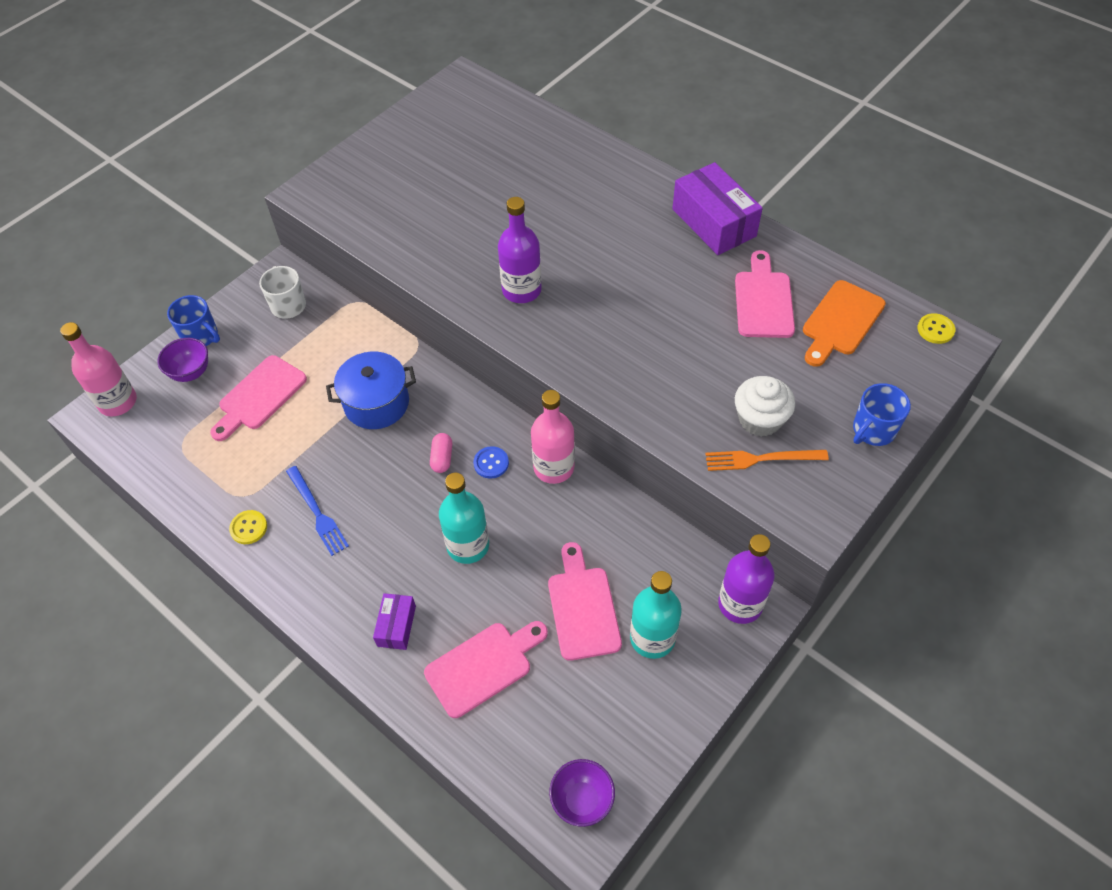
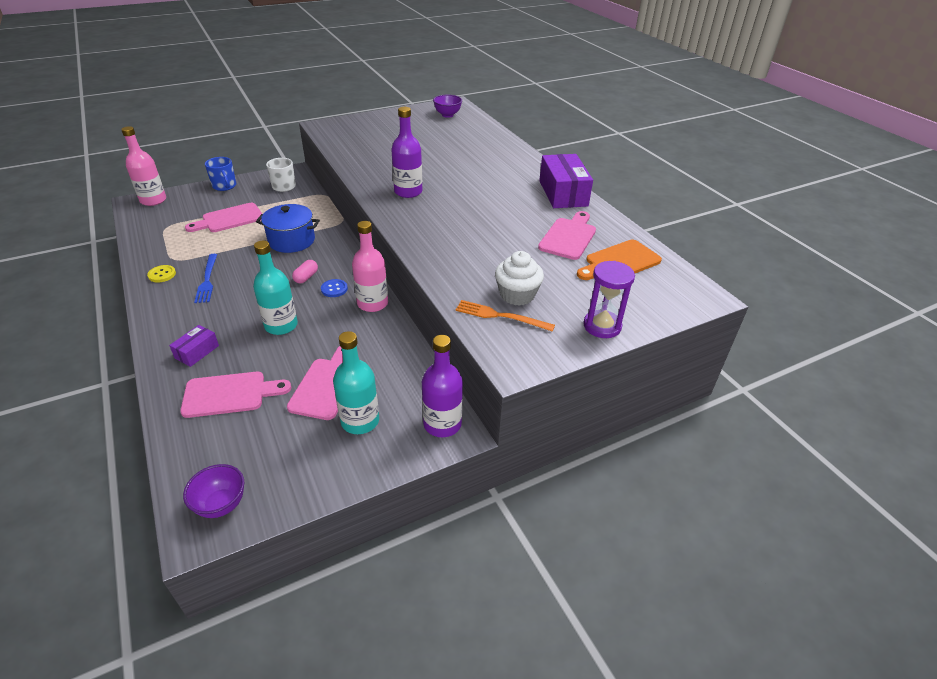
camera: 20 degrees right, 15 degrees down
purple bowl [157,338,208,382] -> purple bowl moved to [433,95,462,118]
blue mug [853,383,911,446] -> purple hourglass [583,261,635,338]
yellow button [918,313,955,344] -> none

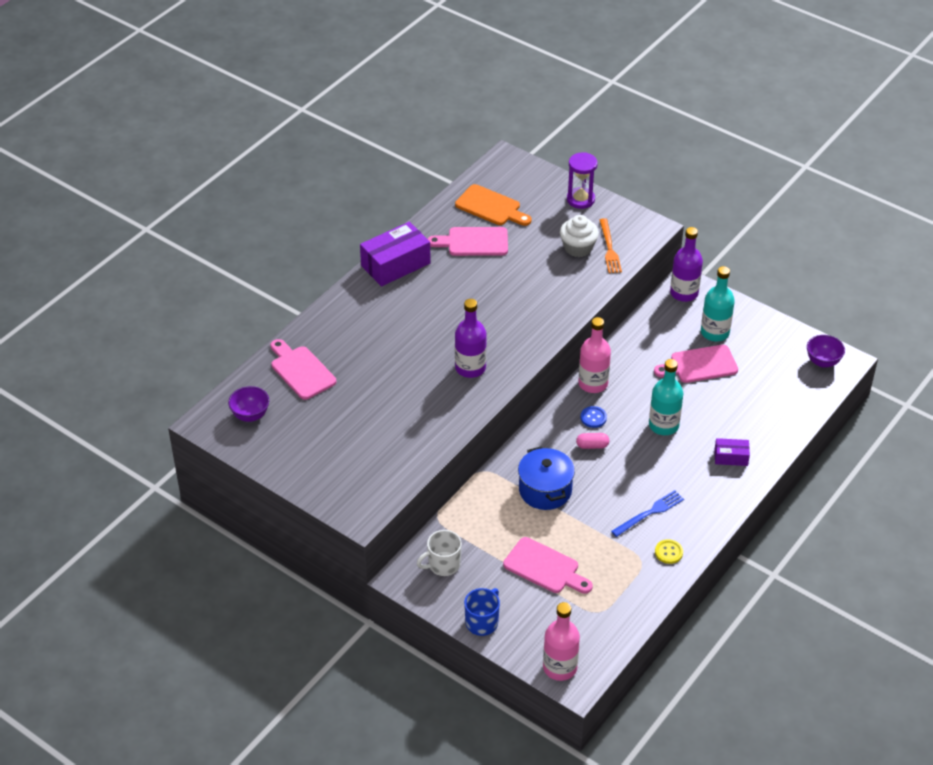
camera: 115 degrees left, 5 degrees up
pink cutting board [180,372,291,418] -> pink cutting board moved to [271,339,336,400]

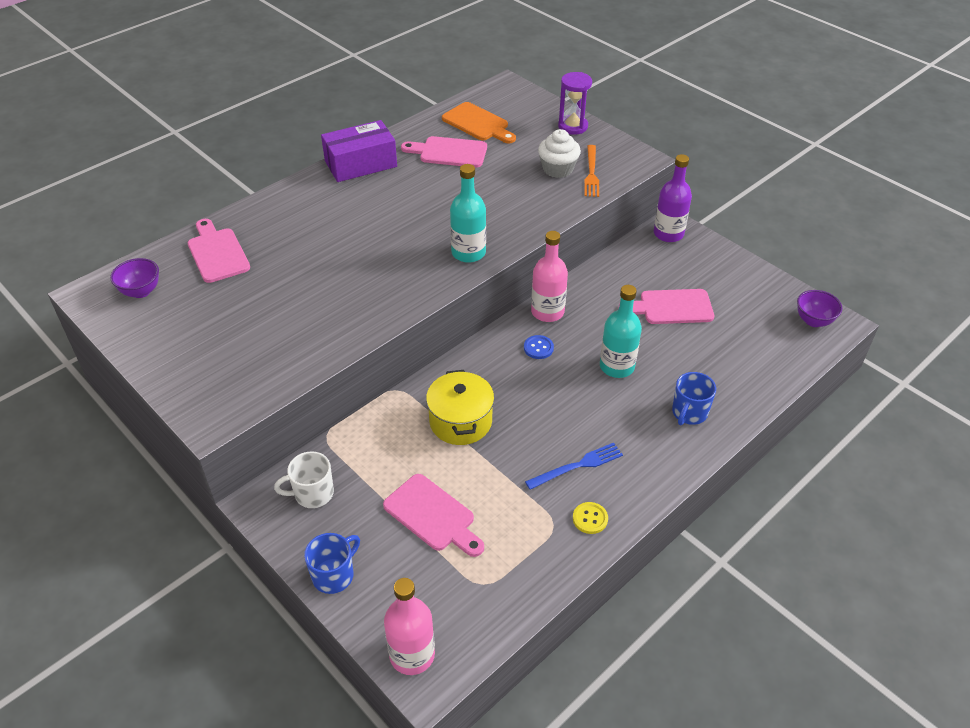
camera: 10 degrees right, 0 degrees up
purple bottle [455,299,487,378] -> none
blue pot [518,446,575,510] -> yellow pot [426,370,494,445]
pink capsule [576,433,609,449] -> none
turquoise bottle [701,266,735,342] -> turquoise bottle moved to [450,164,486,263]
purple box [715,438,750,466] -> blue mug [672,372,716,425]

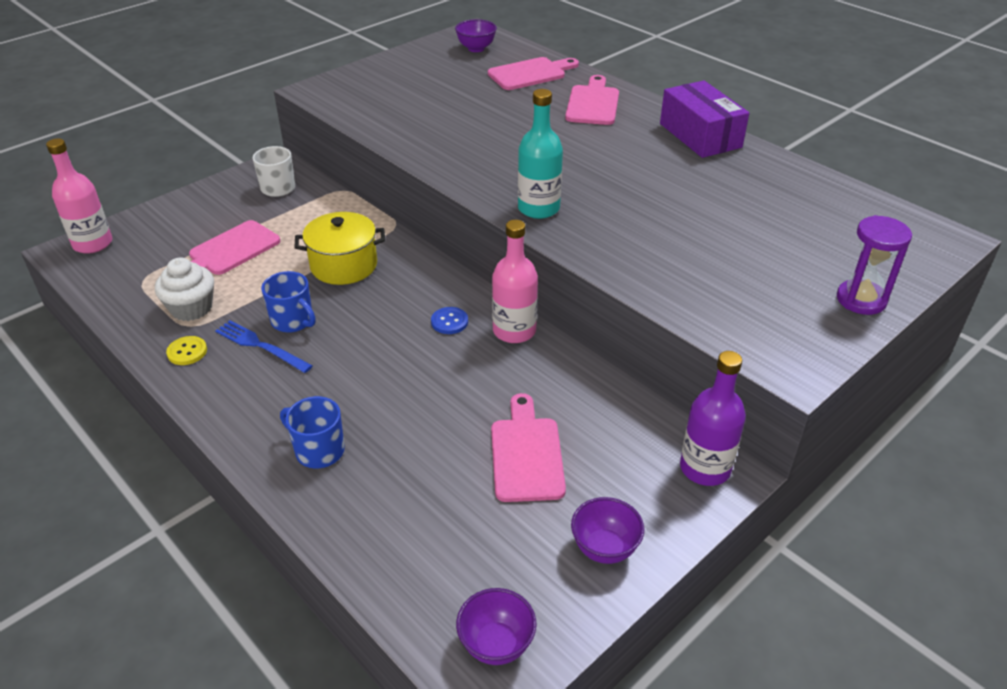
camera: 90 degrees right, 5 degrees down
blue mug [304,533,360,594] -> blue mug moved to [261,271,316,333]
pink cutting board [401,136,487,168] -> pink cutting board moved to [565,75,619,125]
orange cutting board [442,102,516,143] -> none
blue fork [525,443,623,490] -> blue fork turned 150 degrees clockwise [215,320,313,373]
white cupcake [538,129,581,178] -> white cupcake moved to [155,257,214,321]
orange fork [584,145,599,197] -> none
turquoise bottle [600,285,642,378] -> none
none -> purple bowl [571,497,644,564]

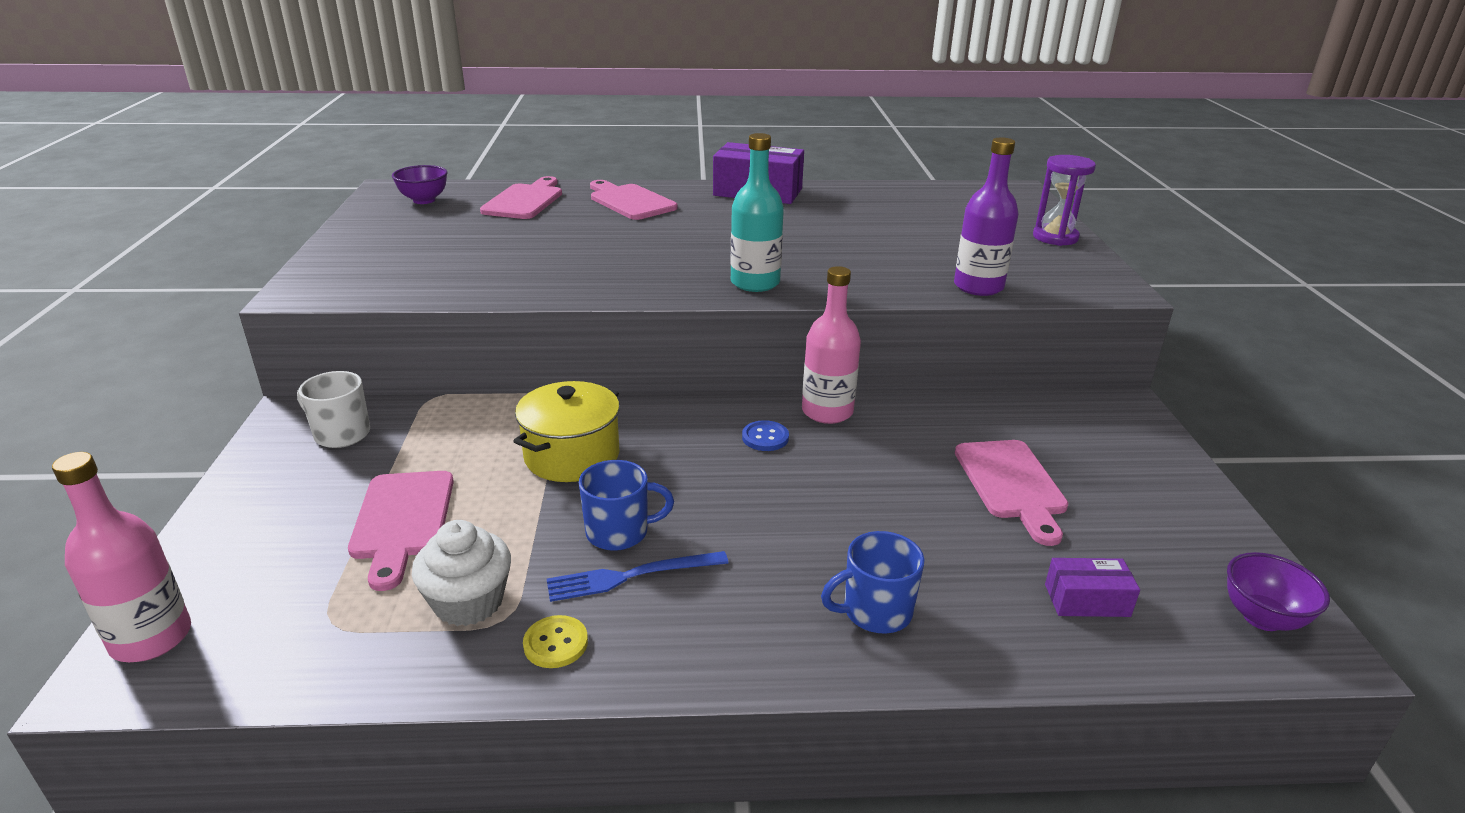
camera: 50 degrees left, 10 degrees down
pink cutting board [491,393,566,502] -> pink cutting board turned 135 degrees counterclockwise [955,440,1069,546]
purple bowl [571,497,644,564] -> none
purple bottle [680,351,746,486] -> purple bottle moved to [954,137,1018,296]
none -> purple box [1045,558,1140,617]

